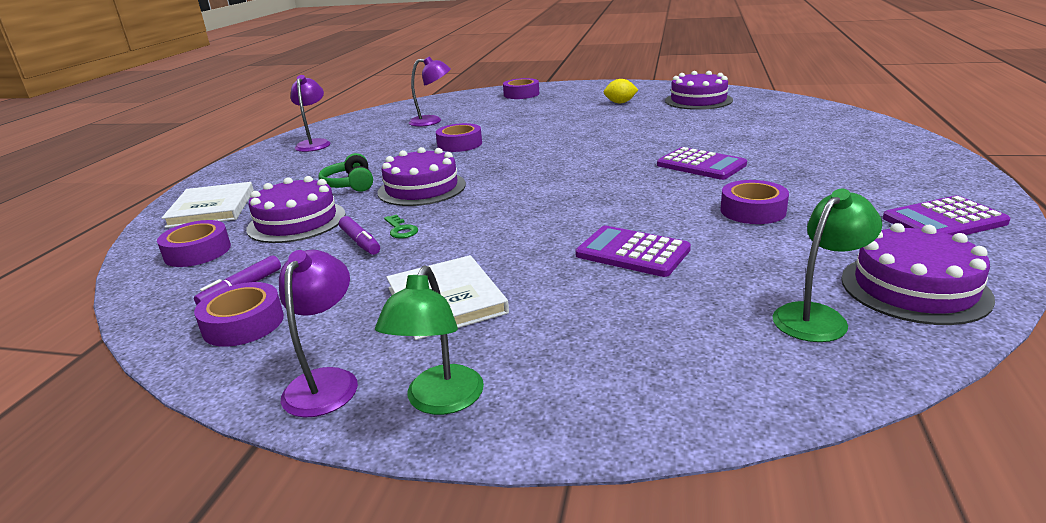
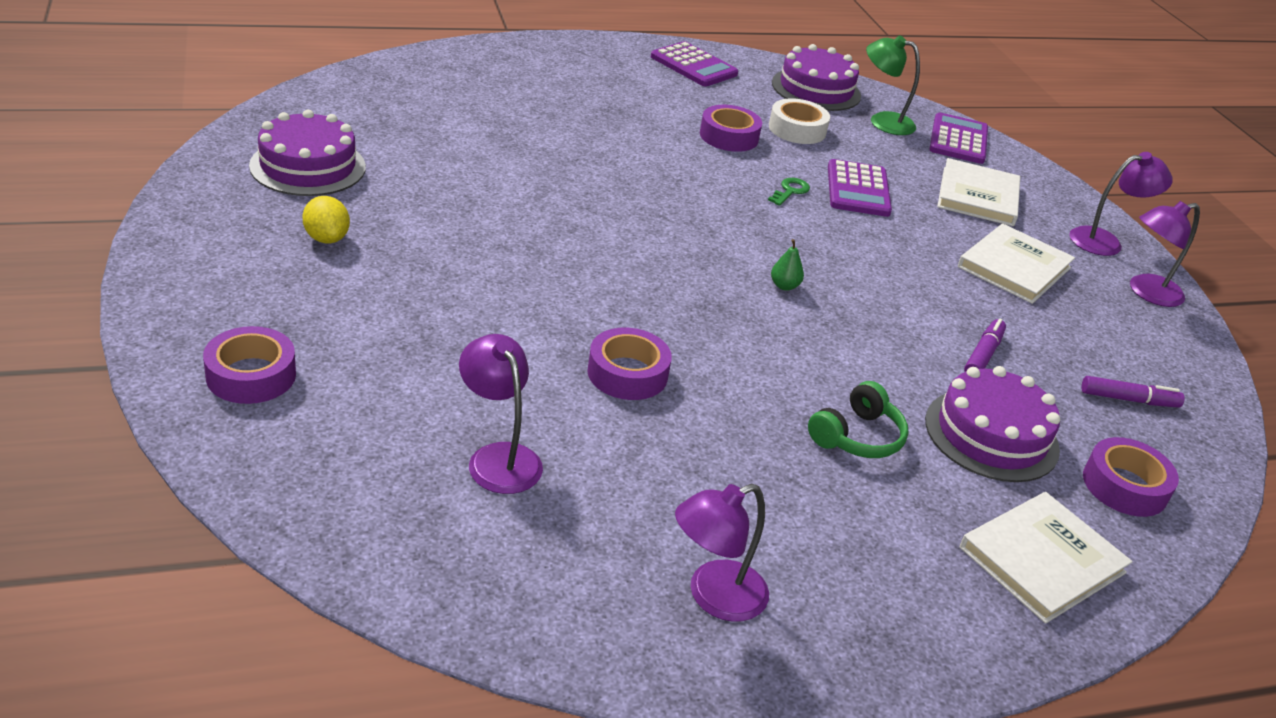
camera: 125 degrees left, 10 degrees up
purple tape [194,282,284,347] -> none
green lamp [375,265,484,415] -> purple lamp [1069,152,1173,256]
purple cake [377,147,466,206] -> none
green key [384,214,418,239] -> green key moved to [768,178,810,206]
purple calculator [657,147,747,180] -> purple calculator moved to [929,112,988,164]
none -> white tape [769,98,830,144]
none -> green pear [771,239,804,291]
none -> white book [937,158,1020,226]

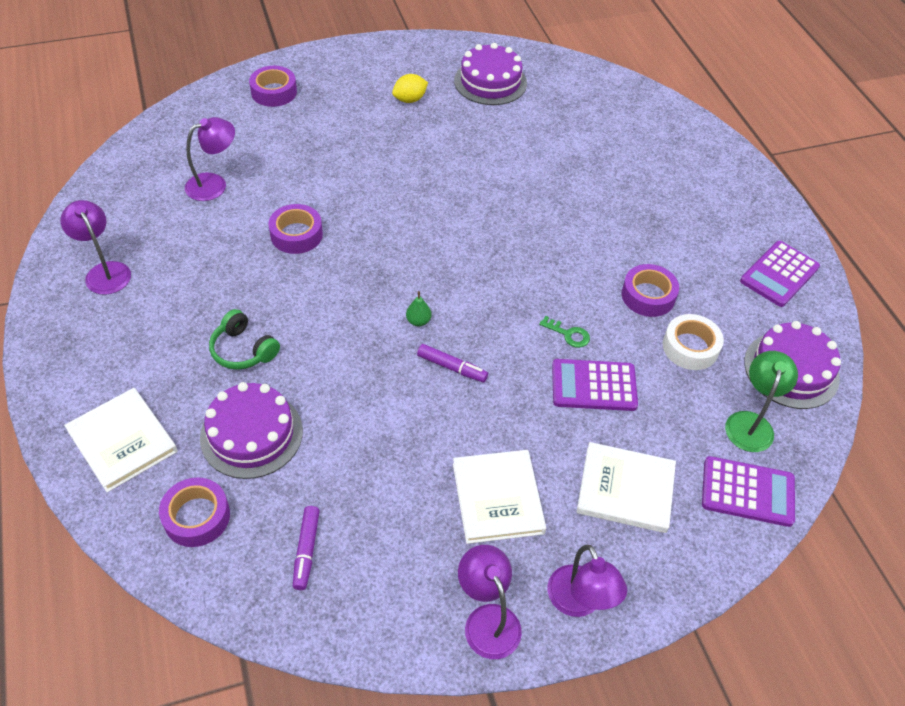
camera: 90 degrees right, 15 degrees up
white book [958,224,1075,304] -> white book turned 45 degrees clockwise [453,450,546,544]
purple marker [964,318,1006,372] -> purple marker moved to [417,344,488,383]

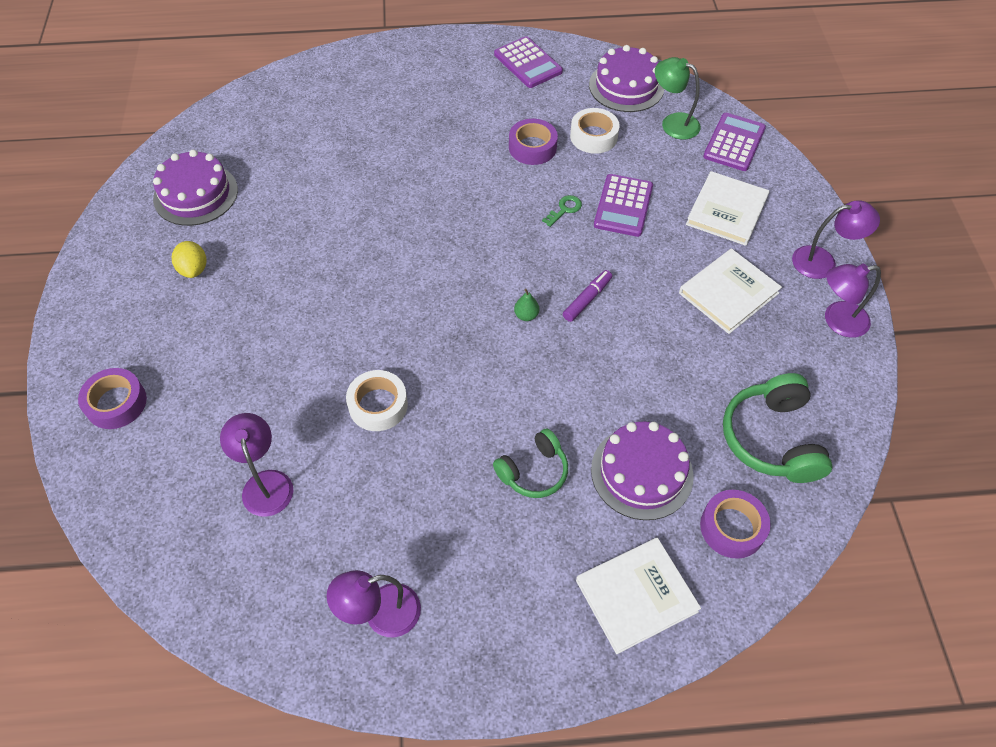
camera: 75 degrees left, 5 degrees up
purple tape [268,204,323,254] -> white tape [346,370,408,431]
purple marker [293,506,320,590] -> green headphones [723,373,832,483]
white book [453,450,546,544] -> white book turned 45 degrees counterclockwise [679,248,782,334]

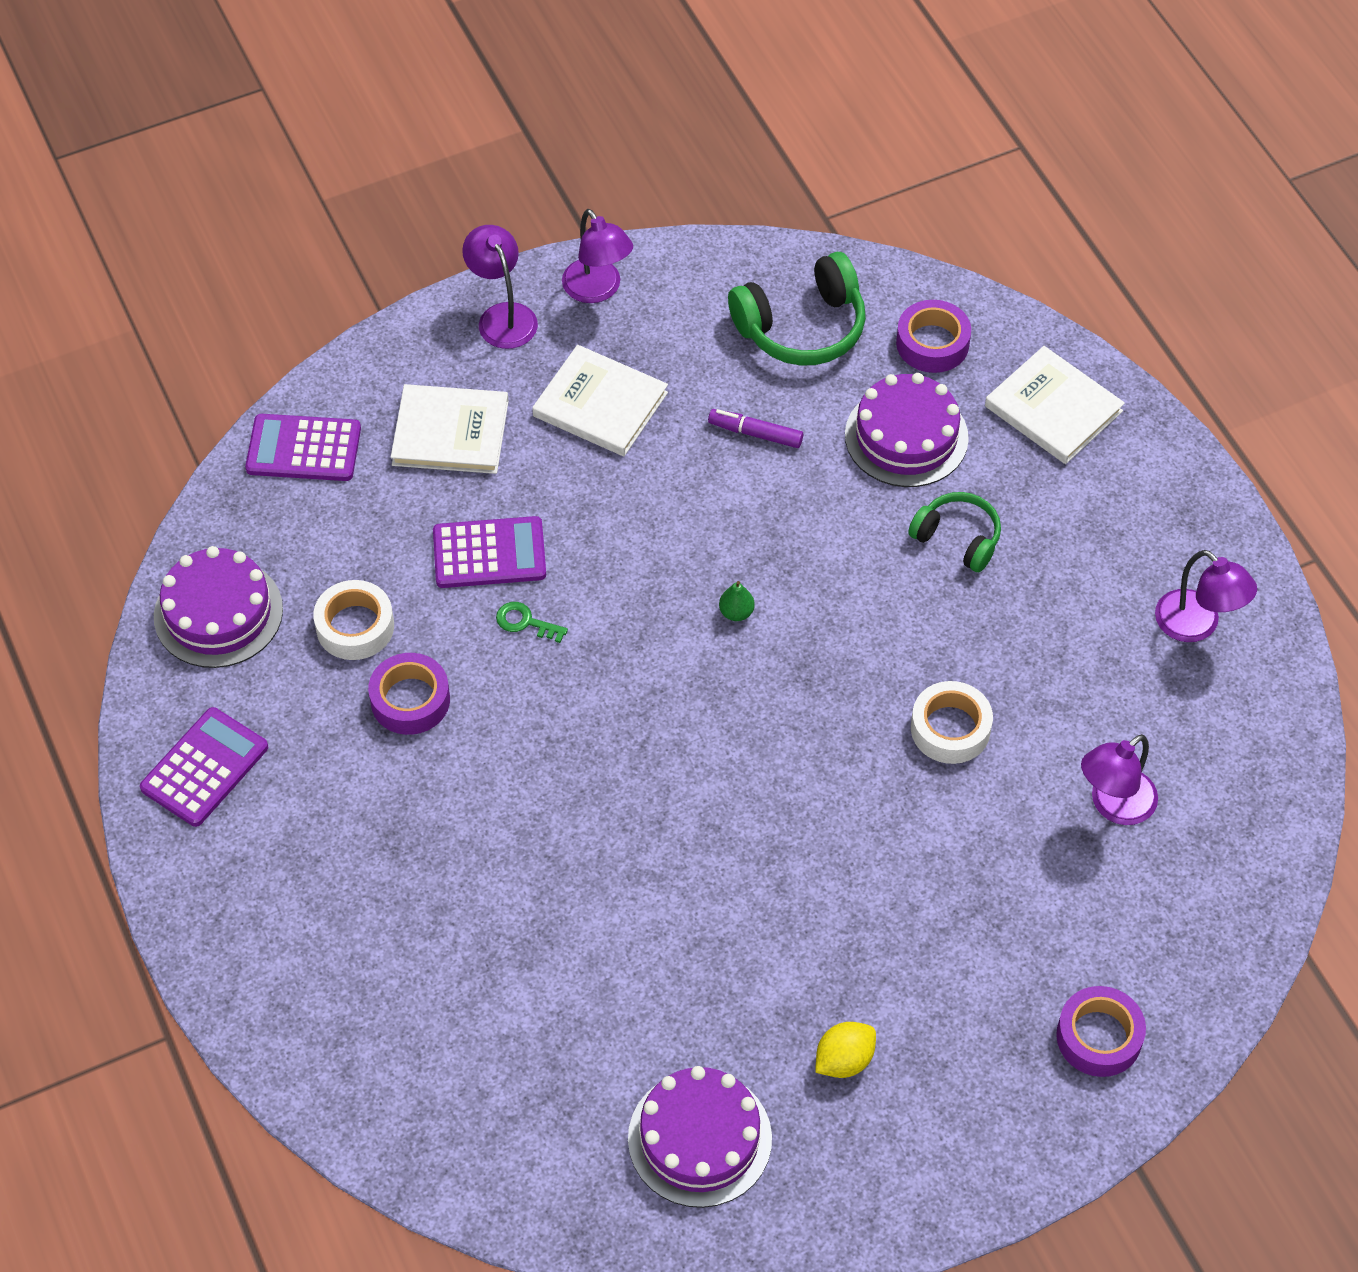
camera: 110 degrees left, 0 degrees up
purple marker [563,270,612,322] -> purple marker moved to [708,409,803,448]
green lamp [655,57,701,140] -> none

